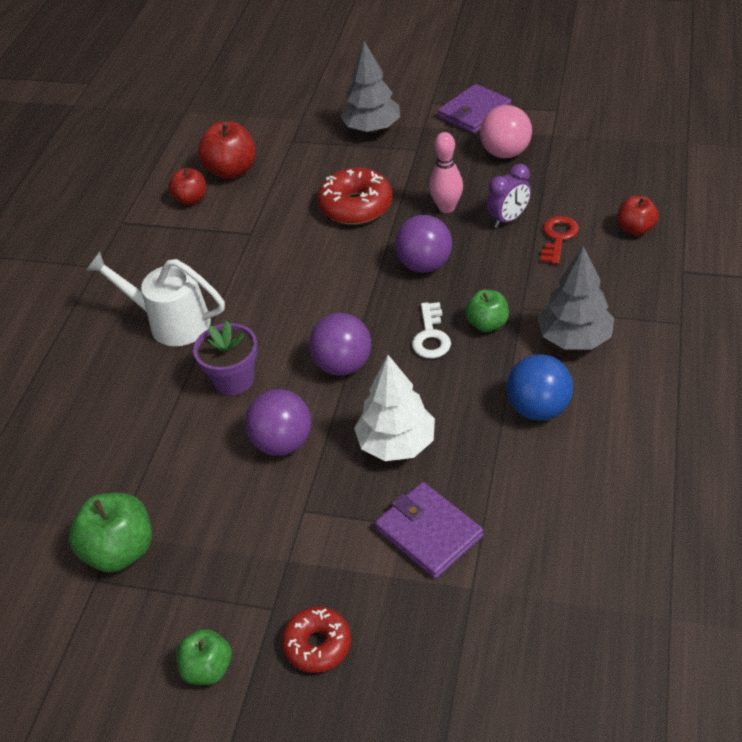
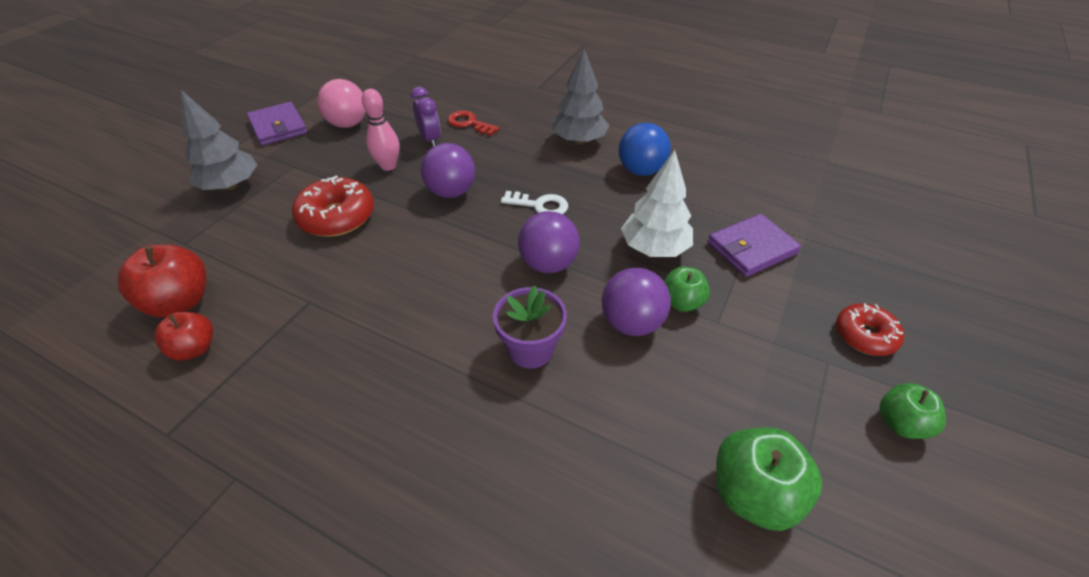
camera: 80 degrees left, 0 degrees up
white watering can [86,252,225,346] -> none
green apple [465,290,509,332] -> green apple moved to [664,267,710,312]
red apple [617,196,659,236] -> none

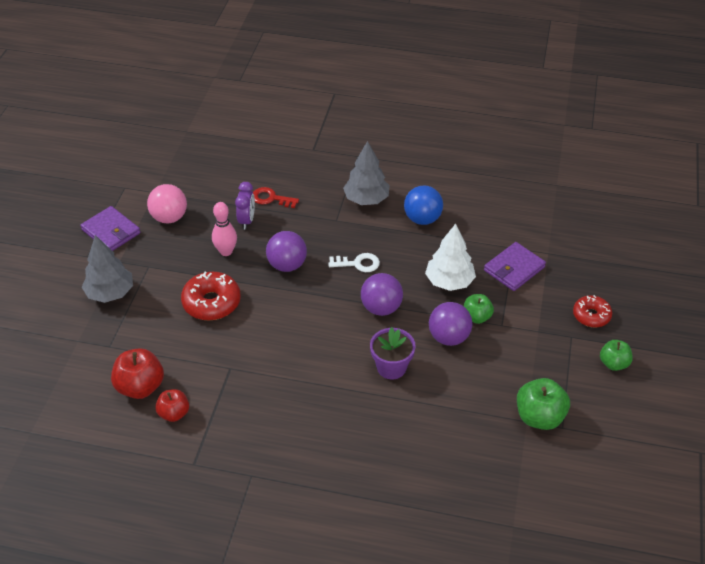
camera: 15 degrees left, 0 degrees up
purple clock [411,87,440,147] -> purple clock turned 45 degrees clockwise [235,182,255,230]

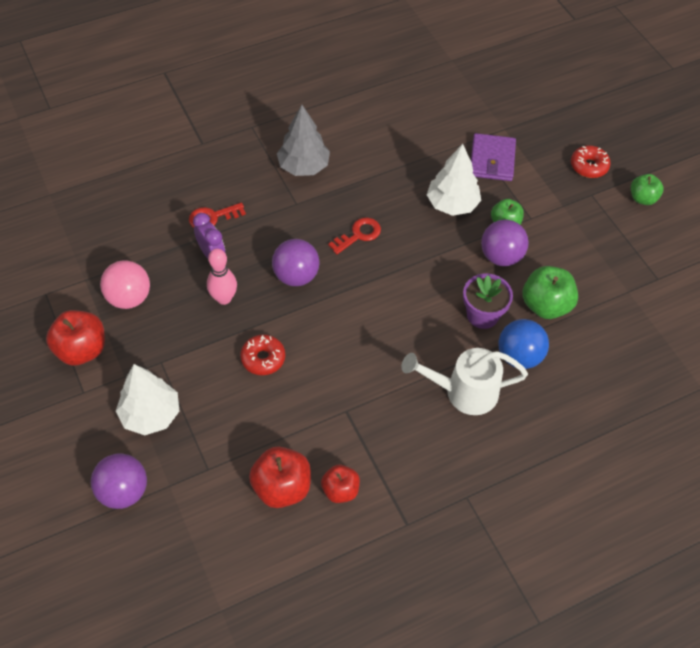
camera: 40 degrees left, 10 degrees up
purple wallet [81,206,140,251] -> red apple [46,310,105,366]
grey tree [82,235,133,303] -> white tree [116,364,179,435]
red donut [181,272,241,320] -> red donut [240,334,285,375], size x0.64
white key [328,253,380,272] -> red key [328,218,381,254]
purple ball [361,273,403,316] -> purple ball moved to [91,453,147,509]
blue ball [404,186,443,225] -> blue ball moved to [498,319,549,369]
green apple [517,378,570,430] -> green apple moved to [522,266,578,319]
none -> white watering can [402,348,528,415]

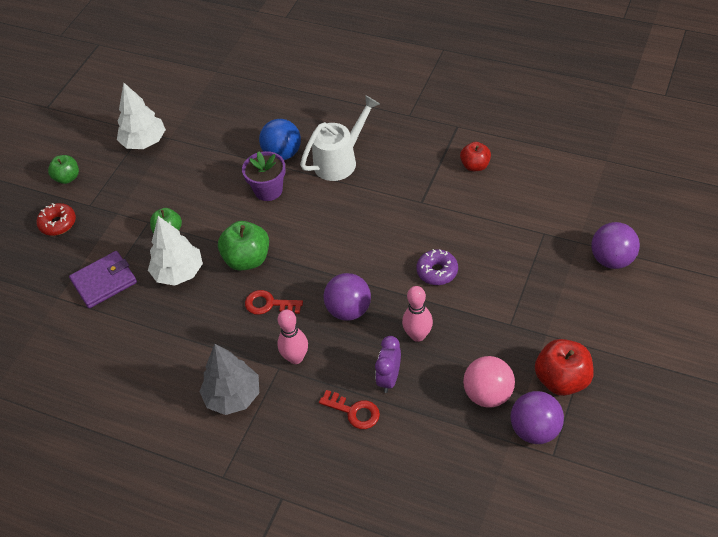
camera: 125 degrees left, 5 degrees down
white tree [116,364,179,435] -> white tree moved to [117,83,166,149]
red donut [240,334,285,375] -> purple donut [417,249,458,285]
red apple [249,446,311,508] -> none
white watering can [402,348,528,415] -> white watering can turned 90 degrees counterclockwise [300,95,380,181]
purple ball [481,220,529,266] -> purple ball moved to [510,391,564,444]
green apple [522,266,578,319] -> green apple moved to [218,221,269,271]
none -> pink bowling pin [277,310,308,364]

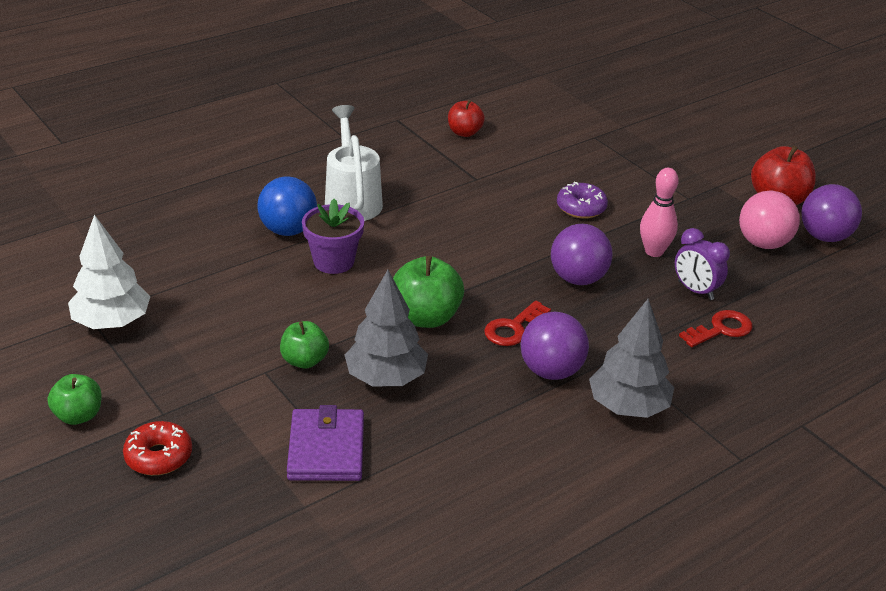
camera: 65 degrees left, 15 degrees down
white tree [148,216,203,286] -> grey tree [345,270,428,386]
pink bowling pin [277,310,308,364] -> none
purple ball [591,222,640,269] -> purple ball moved to [521,312,589,380]

